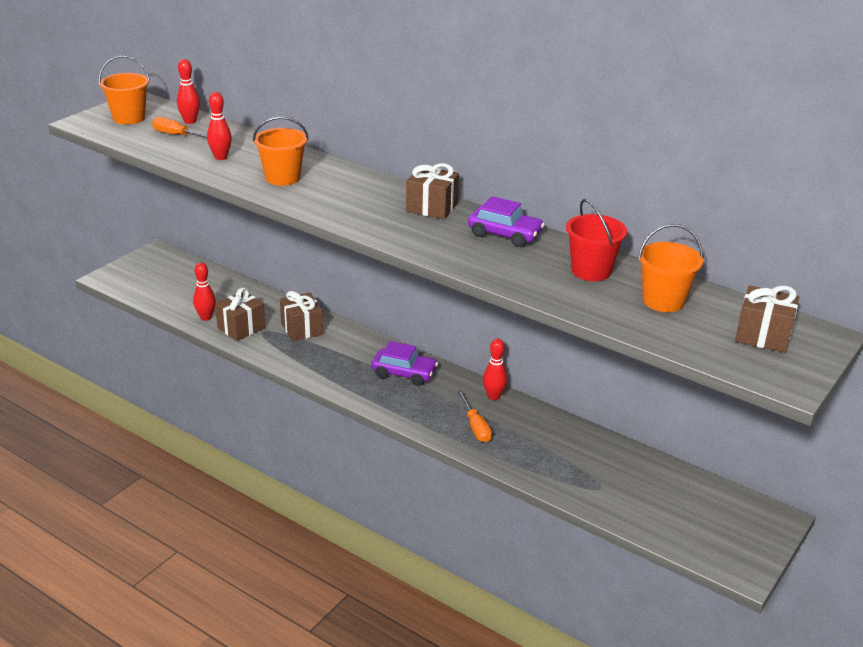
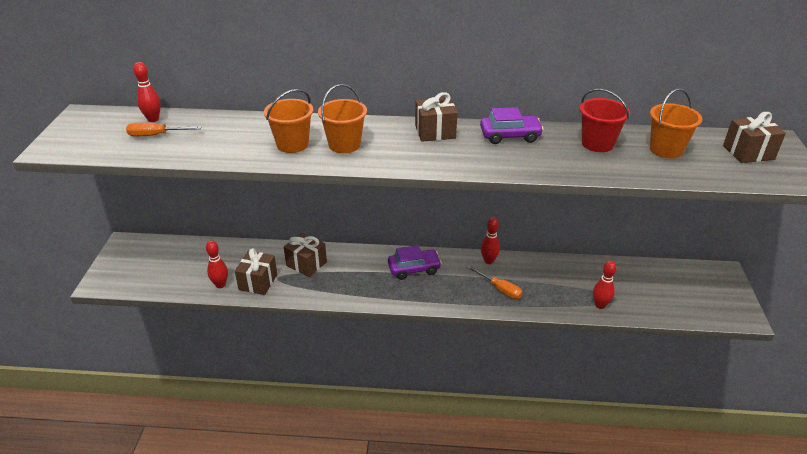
camera: 30 degrees left, 5 degrees up
orange bucket [99,55,150,125] -> orange bucket moved to [318,84,367,153]
red bowling pin [207,92,232,160] -> red bowling pin moved to [593,261,617,309]

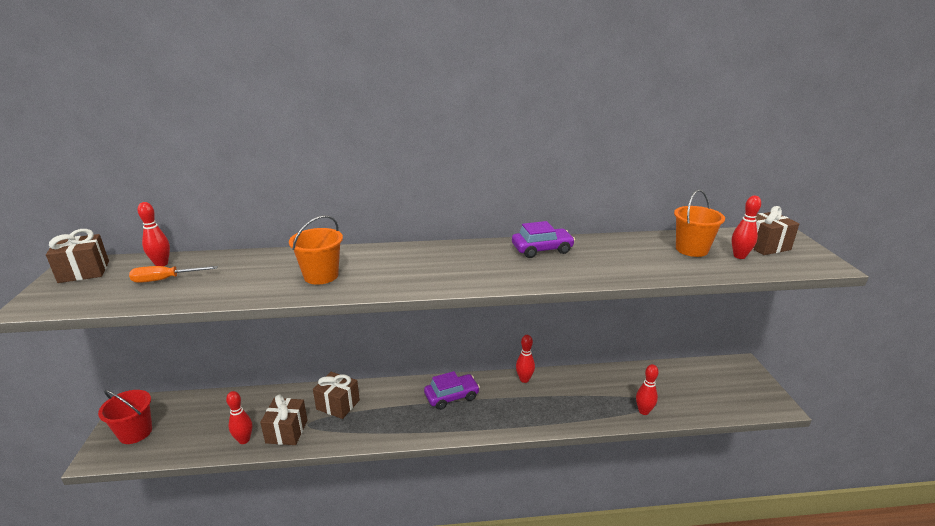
camera: 10 degrees left, 10 degrees down
orange bucket [318,84,367,153] -> none
brown gift [415,92,457,142] -> brown gift moved to [46,229,109,283]
orange screwdriver [467,266,523,299] -> none
red bucket [580,88,630,152] -> red bucket moved to [98,390,152,444]
none -> red bowling pin [732,196,761,259]

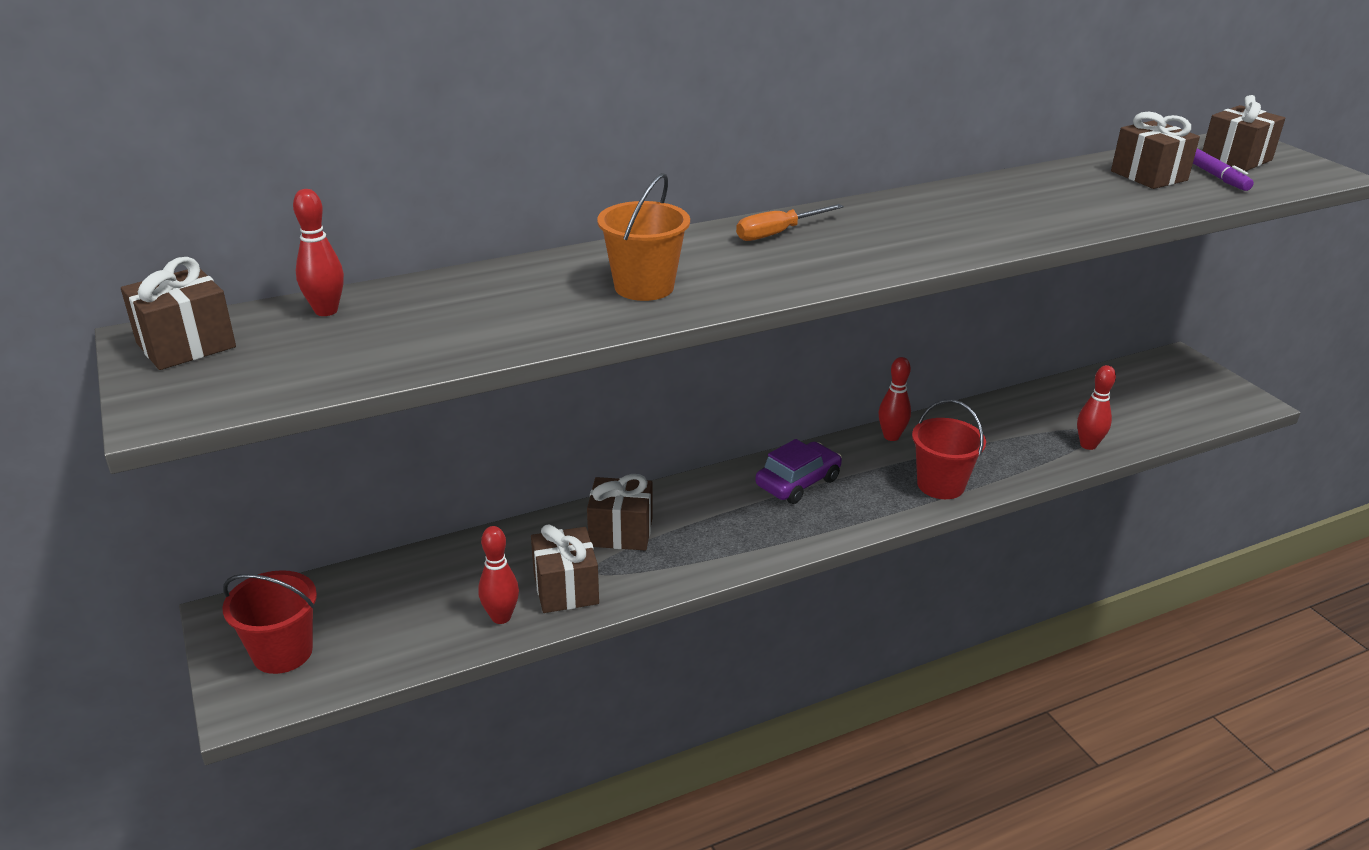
camera: 20 degrees left, 5 degrees up
orange screwdriver [129,266,218,283] -> orange screwdriver moved to [736,204,844,241]
purple car [512,221,575,258] -> none
orange bucket [674,189,725,257] -> brown gift [1111,112,1200,189]
red bowling pin [732,196,761,259] -> purple marker [1193,148,1254,191]
none -> red bucket [912,399,986,499]

